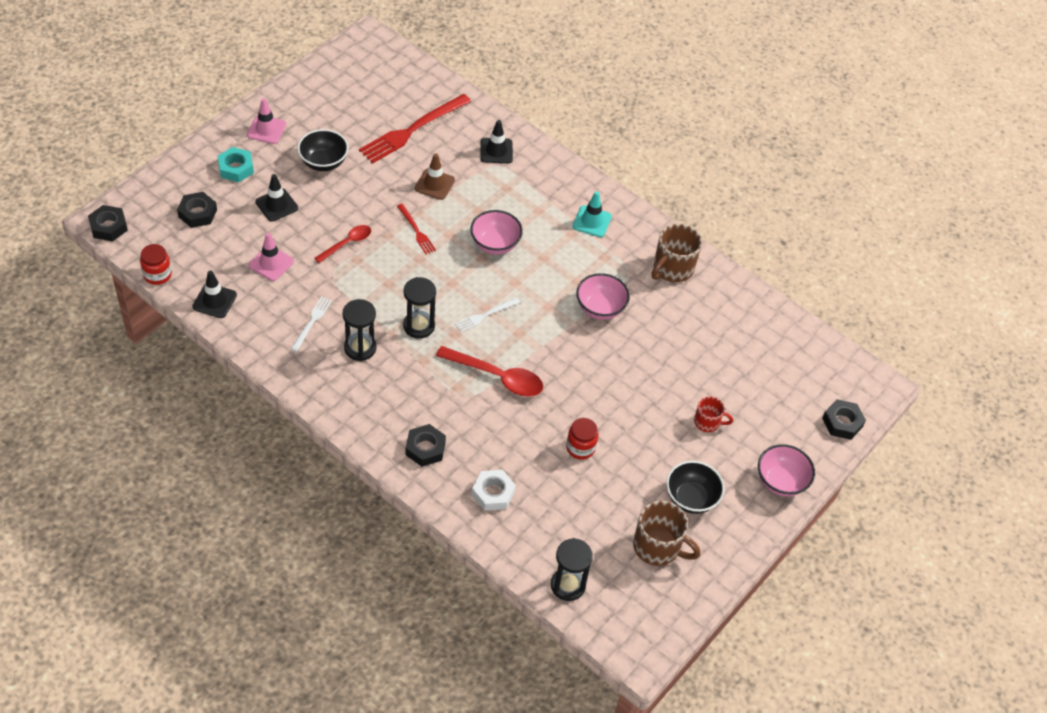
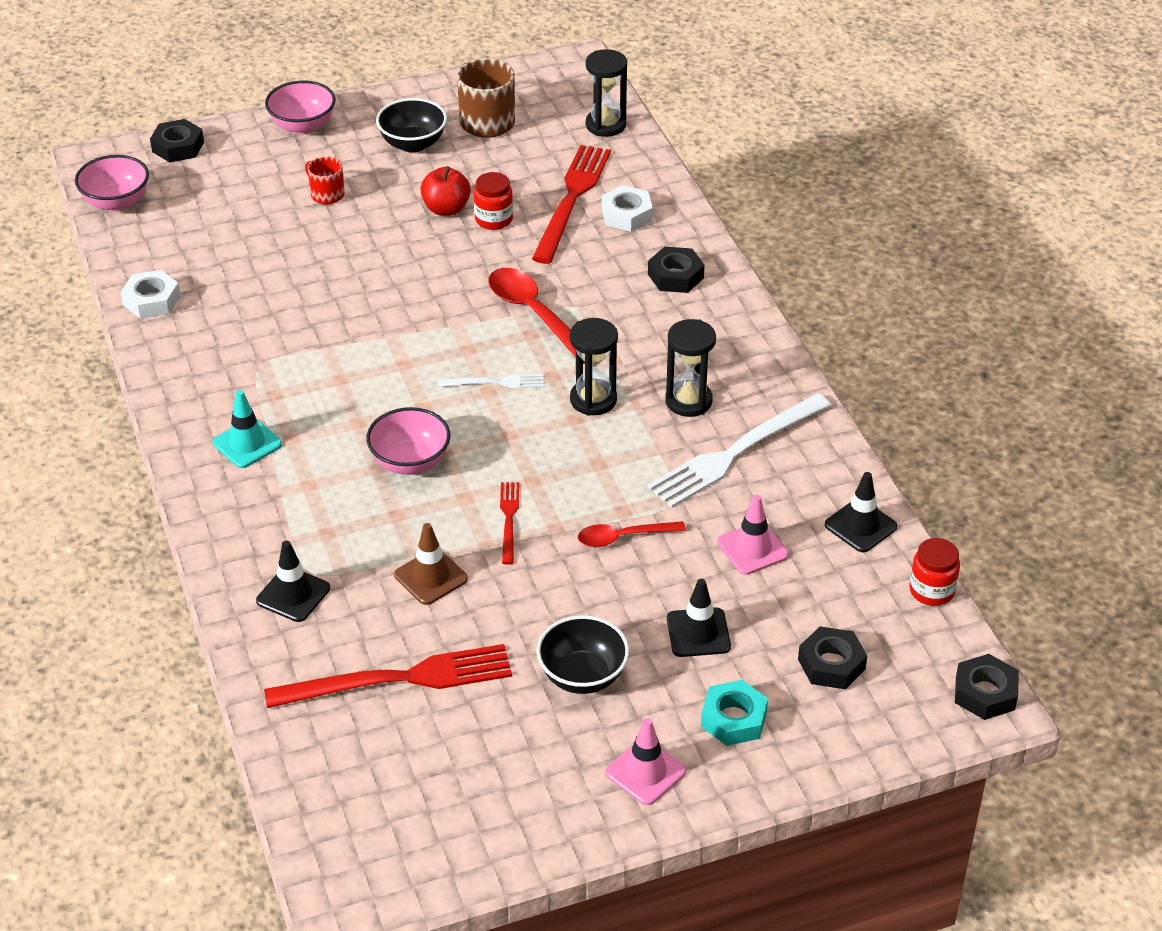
camera: 145 degrees left, 10 degrees down
white fork [291,296,332,352] -> white fork [648,393,831,508], size x2.02
pink bowl [576,273,630,320] -> pink bowl moved to [75,155,149,211]
brown mug [651,224,702,282] -> none
none -> white nut [121,270,180,319]
none -> red apple [420,166,471,216]
none -> red fork [532,145,611,264]

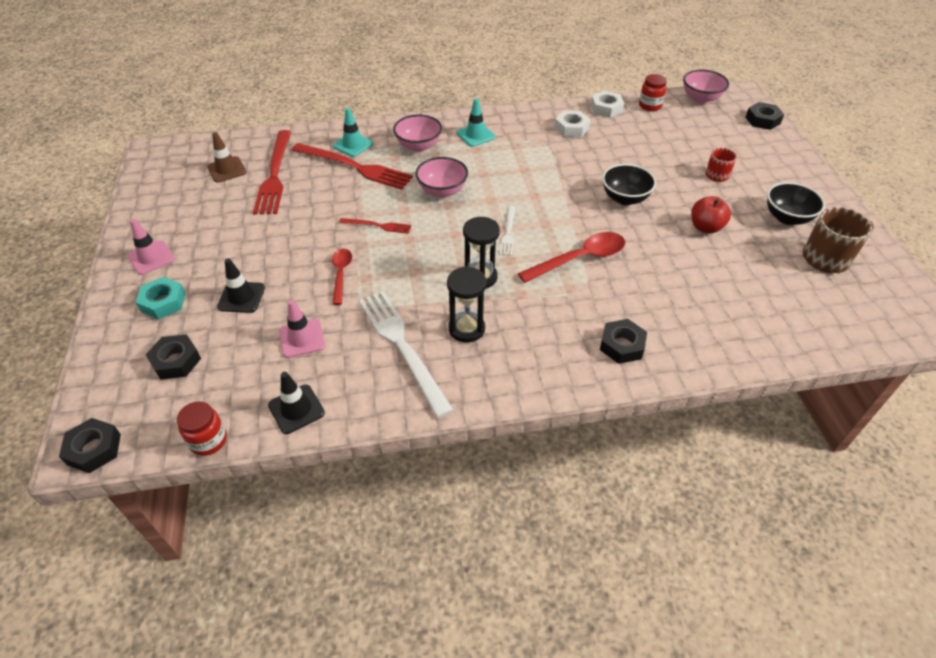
camera: 100 degrees right, 5 degrees up
black traffic cone [256,541,330,622] -> turquoise traffic cone [333,108,374,157]
pink bowl [265,81,336,134] -> pink bowl moved to [393,114,442,152]
brown traffic cone [394,523,468,605] -> brown traffic cone moved to [207,132,247,183]
red jar [474,172,513,230] -> red jar moved to [639,74,667,111]
red fork [532,145,611,264] -> red fork moved to [292,143,413,190]
black bowl [537,615,629,694] -> black bowl moved to [602,164,656,205]
black hourglass [586,49,627,137] -> none
white nut [602,185,653,232] -> white nut moved to [555,111,591,137]

